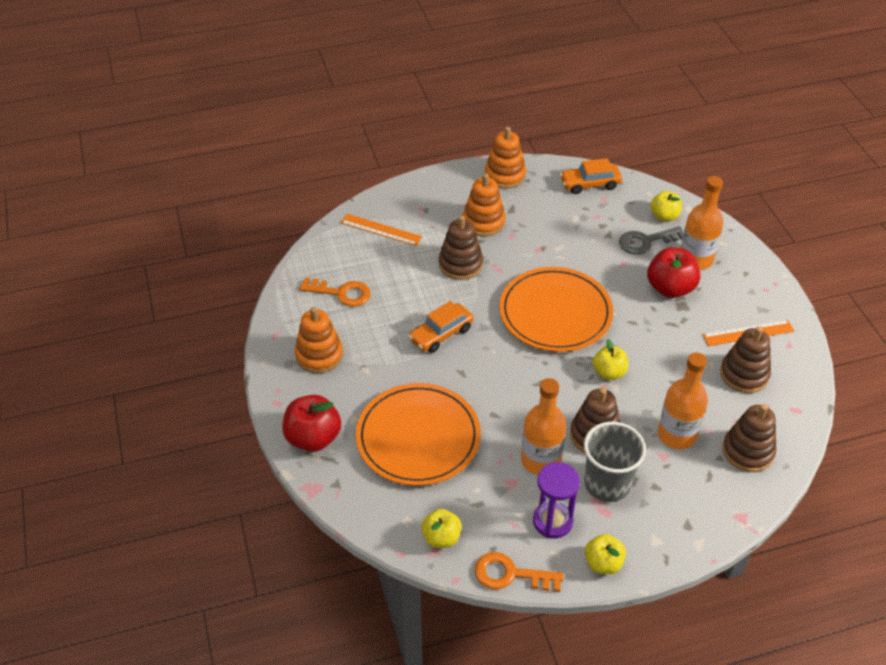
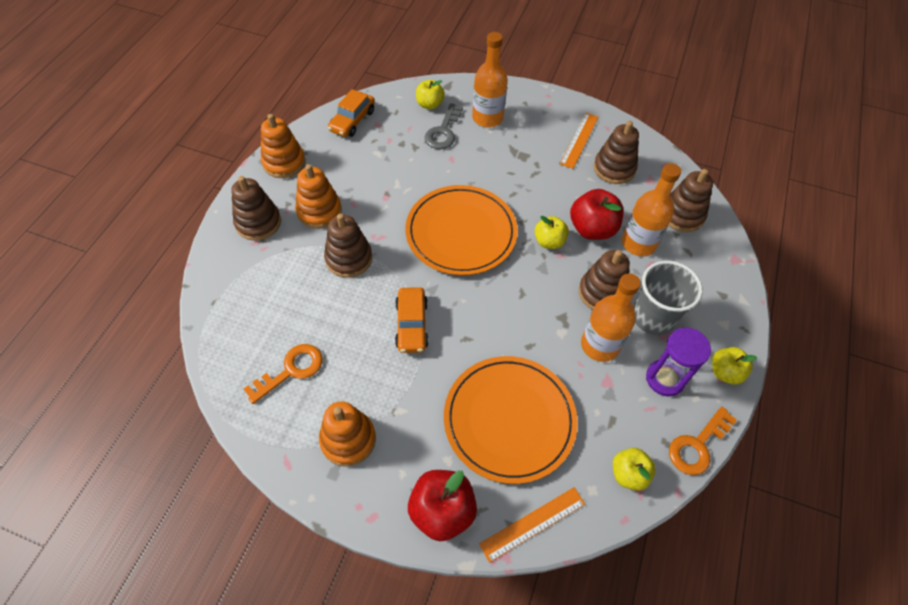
camera: 55 degrees left, 10 degrees up
orange ruler [341,214,422,246] -> orange ruler moved to [479,487,585,563]
red apple [647,247,700,298] -> red apple moved to [570,189,624,240]
none -> brown stacking toy [231,176,281,240]

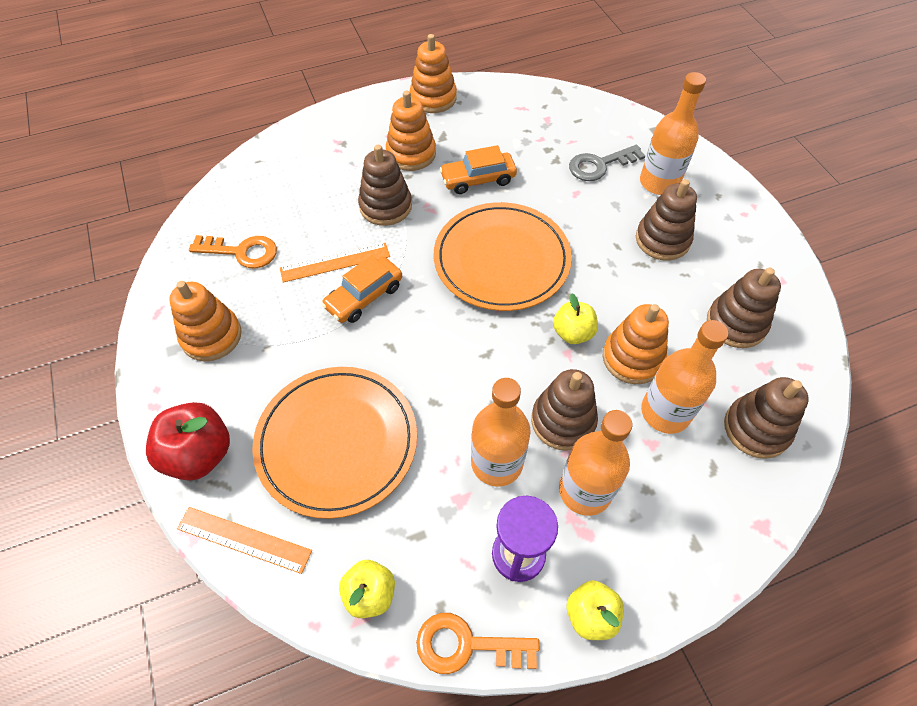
camera: 50 degrees right, 0 degrees up
brown stacking toy [231,176,281,240] -> brown stacking toy moved to [636,179,697,260]
orange car [328,89,375,137] -> orange car moved to [439,145,517,194]
yellow apple [416,80,445,109] -> none
orange ruler [560,113,599,169] -> orange ruler moved to [280,243,390,283]
red apple [570,189,624,240] -> orange stacking toy [602,304,669,384]
grey cup [634,261,703,335] -> orange bottle [559,410,632,516]

